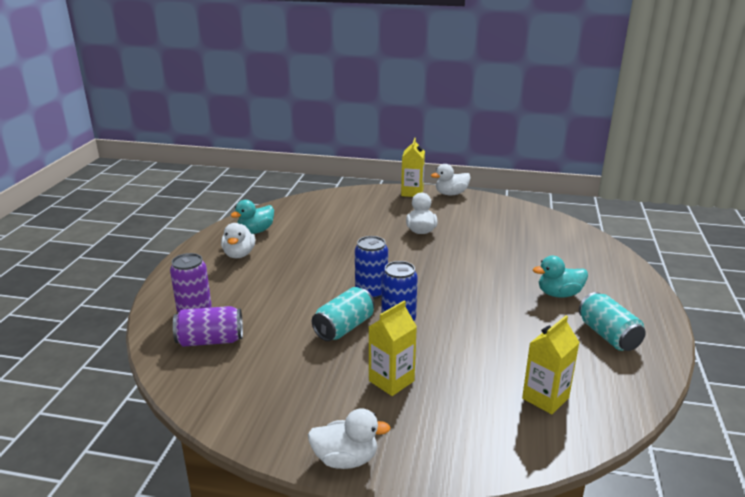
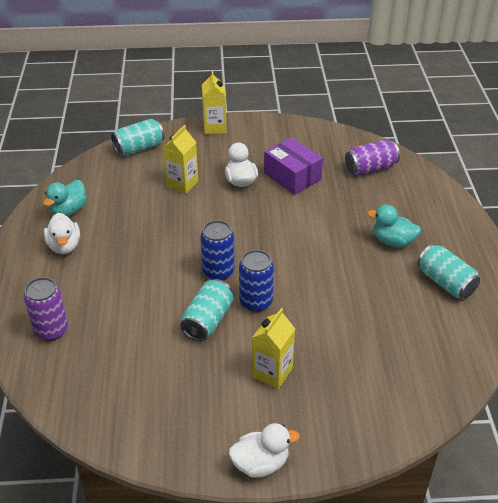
camera: 15 degrees left, 15 degrees up
purple can [173,306,243,347] -> purple can moved to [345,140,400,176]
white duck [431,164,471,195] -> none
yellow carton [522,316,580,414] -> yellow carton moved to [163,125,198,194]
turquoise duck [533,256,588,298] -> turquoise duck turned 45 degrees clockwise [367,205,421,247]
none -> turquoise can [111,118,164,156]
none -> purple box [264,137,323,195]

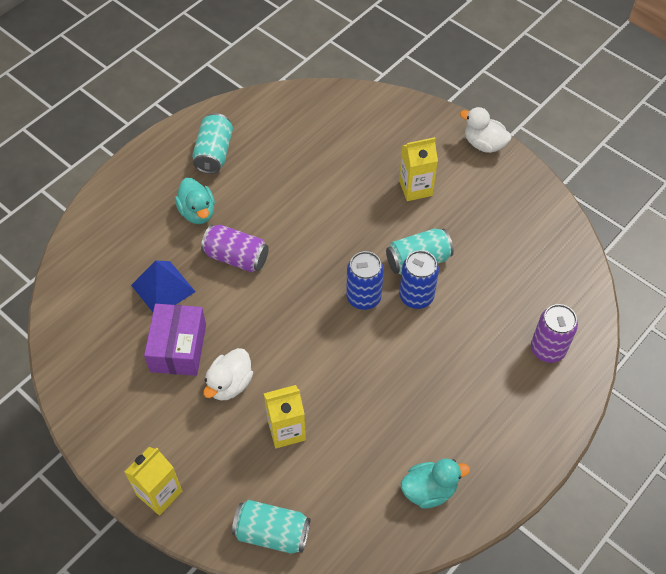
camera: 135 degrees left, 15 degrees up
white duck [44,213,80,254] -> none
blue can [239,250,274,312] -> blue can moved to [399,250,439,309]
purple can [345,140,400,176] -> purple can moved to [201,225,269,272]
none -> blue pyramid [131,260,196,312]

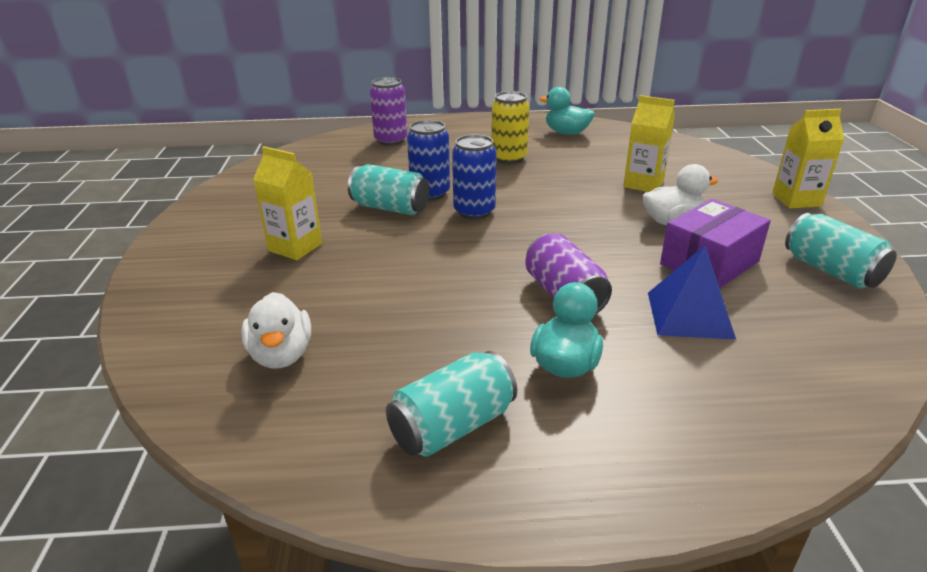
camera: 135 degrees left, 25 degrees down
turquoise can [232,500,310,554] -> turquoise can moved to [785,213,897,289]
white duck [460,107,512,153] -> white duck moved to [241,292,311,369]
none -> yellow can [492,91,530,164]

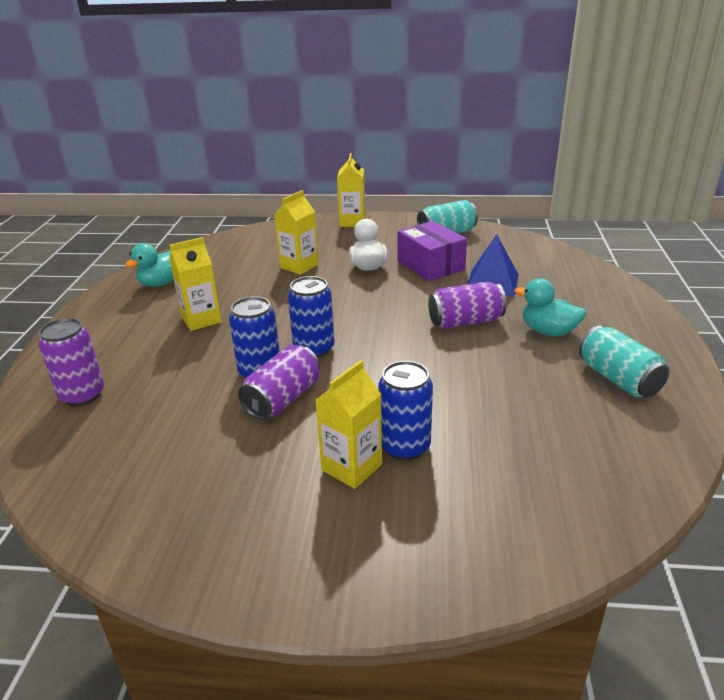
camera: 80 degrees left, 0 degrees up
white duck [241,292,311,369] -> none
turquoise can [348,164,430,215] -> purple can [238,345,320,420]
yellow can [492,91,530,164] -> yellow carton [169,237,222,331]
none -> blue can [378,361,433,460]

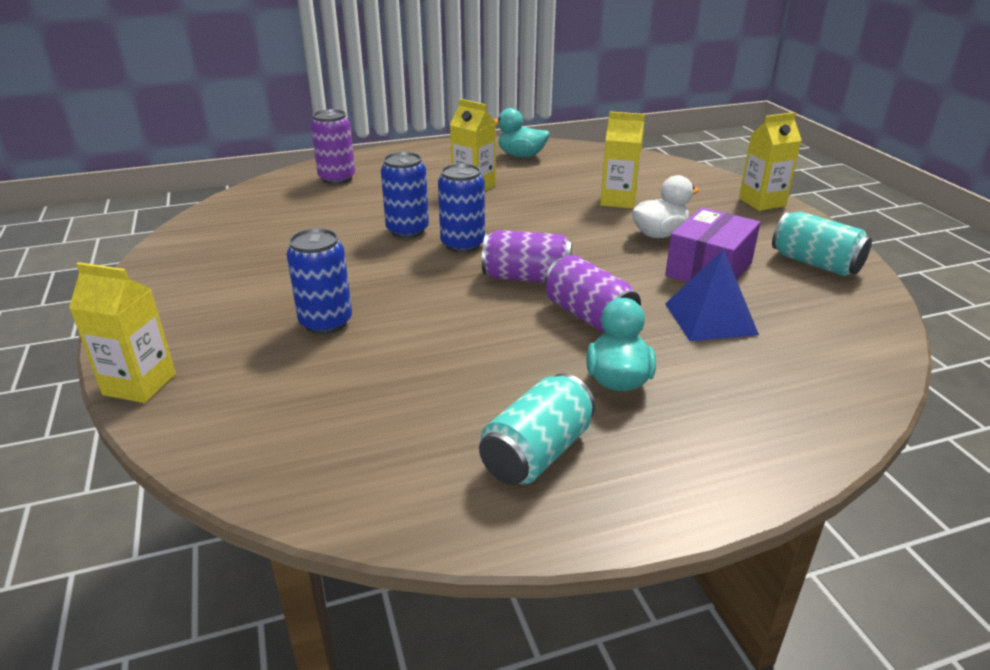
camera: 65 degrees right, 0 degrees up
purple can [238,345,320,420] -> purple can moved to [482,230,572,283]
yellow carton [315,360,382,489] -> yellow carton moved to [69,262,176,403]

